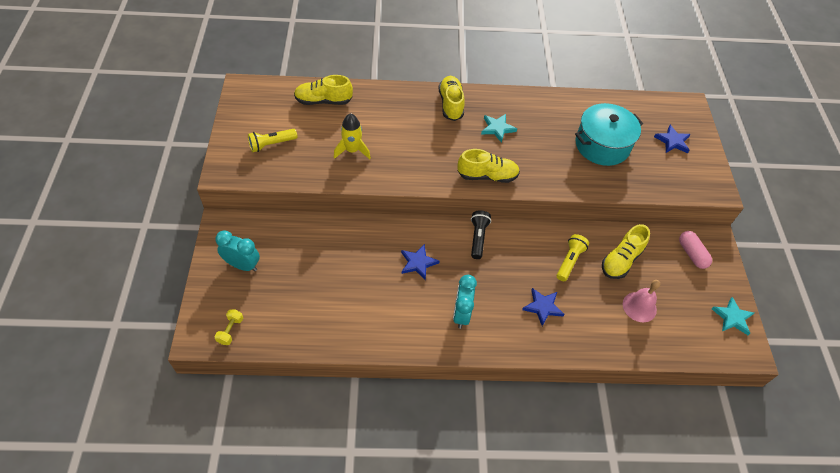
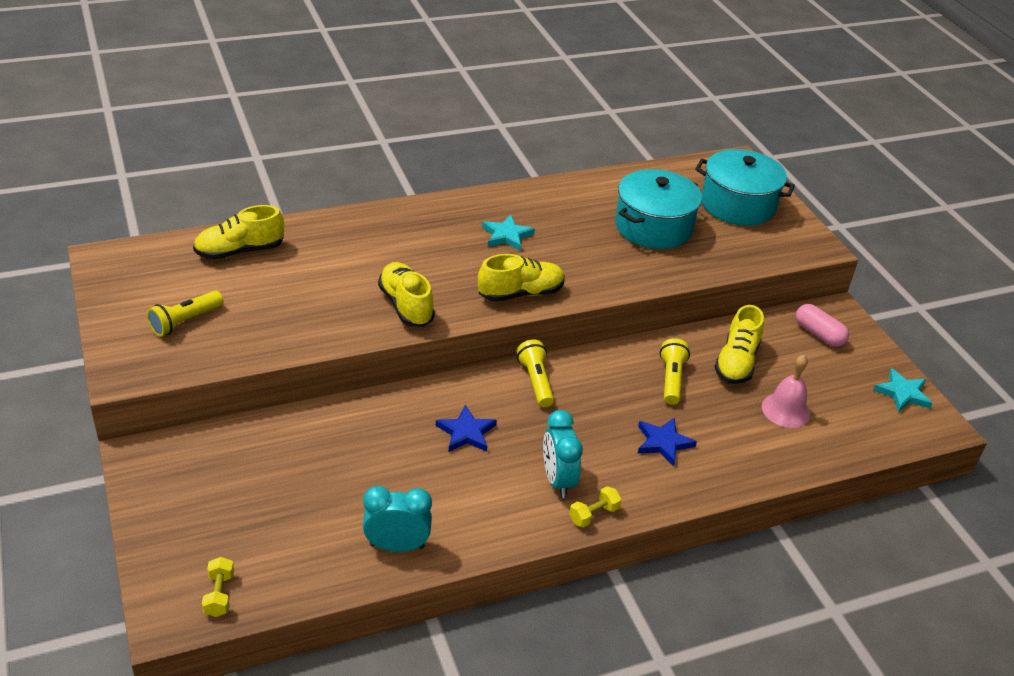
camera: 20 degrees left, 15 degrees down
turquoise clock [215,230,260,271] -> turquoise clock moved to [363,486,432,552]
yellow rocket [334,113,371,159] -> none
yellow shoe [439,76,465,121] -> yellow shoe moved to [378,262,435,327]
black flashlight [471,210,491,259] -> yellow flashlight [517,340,554,407]
blue star [654,125,691,153] -> turquoise pot [695,149,795,226]
none -> yellow dumbbell [569,486,621,528]

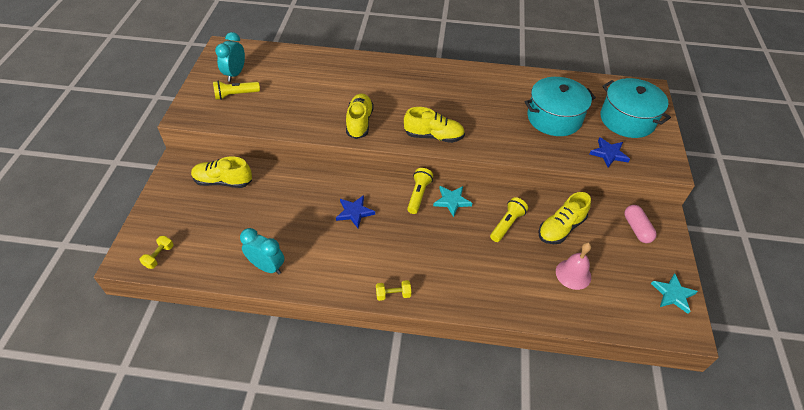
camera: 30 degrees right, 10 degrees up
yellow shoe [193,205,284,259] -> yellow shoe moved to [191,156,252,188]
turquoise star [482,215,535,251] -> turquoise star moved to [433,186,472,217]
turquoise clock [543,410,583,498] -> turquoise clock moved to [215,32,245,82]
blue star [638,417,697,466] -> blue star moved to [590,137,630,168]

